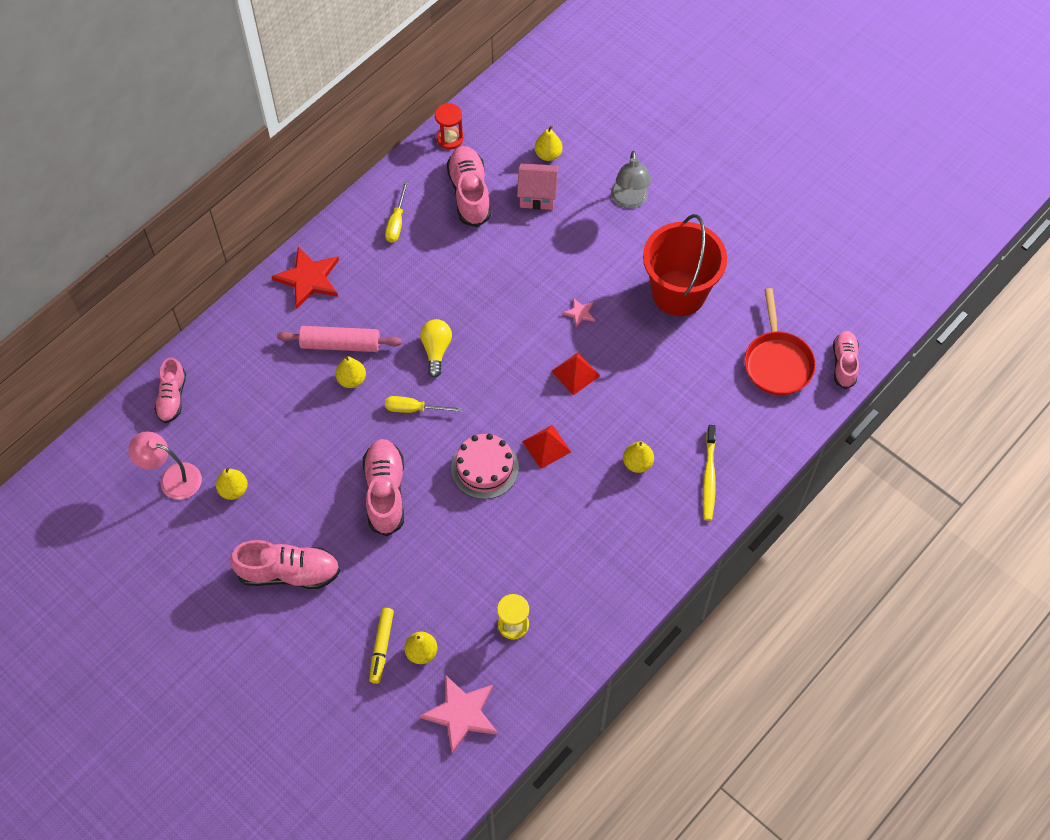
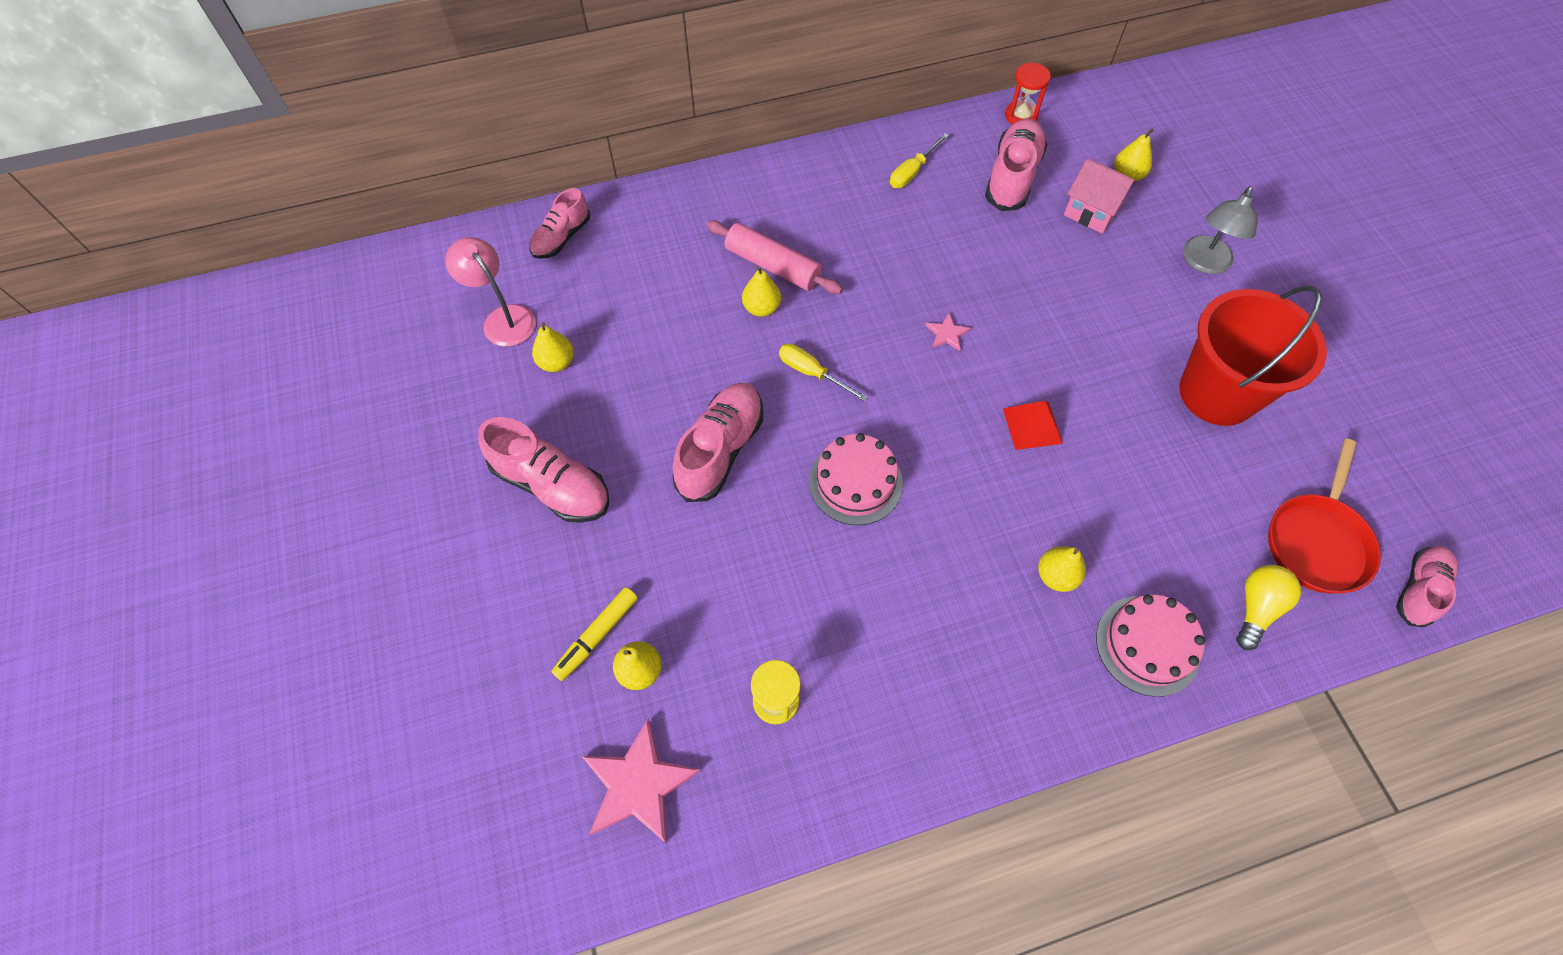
camera: 30 degrees right, 0 degrees up
red star [271,247,339,309] -> none
yellow light bulb [420,319,452,378] -> yellow light bulb moved to [1236,565,1301,650]
red pyramid [522,425,571,469] -> none
pink star [562,298,595,327] -> pink star moved to [925,313,971,351]
yellow toothbrush [703,425,716,521] -> pink cake [1096,594,1205,697]

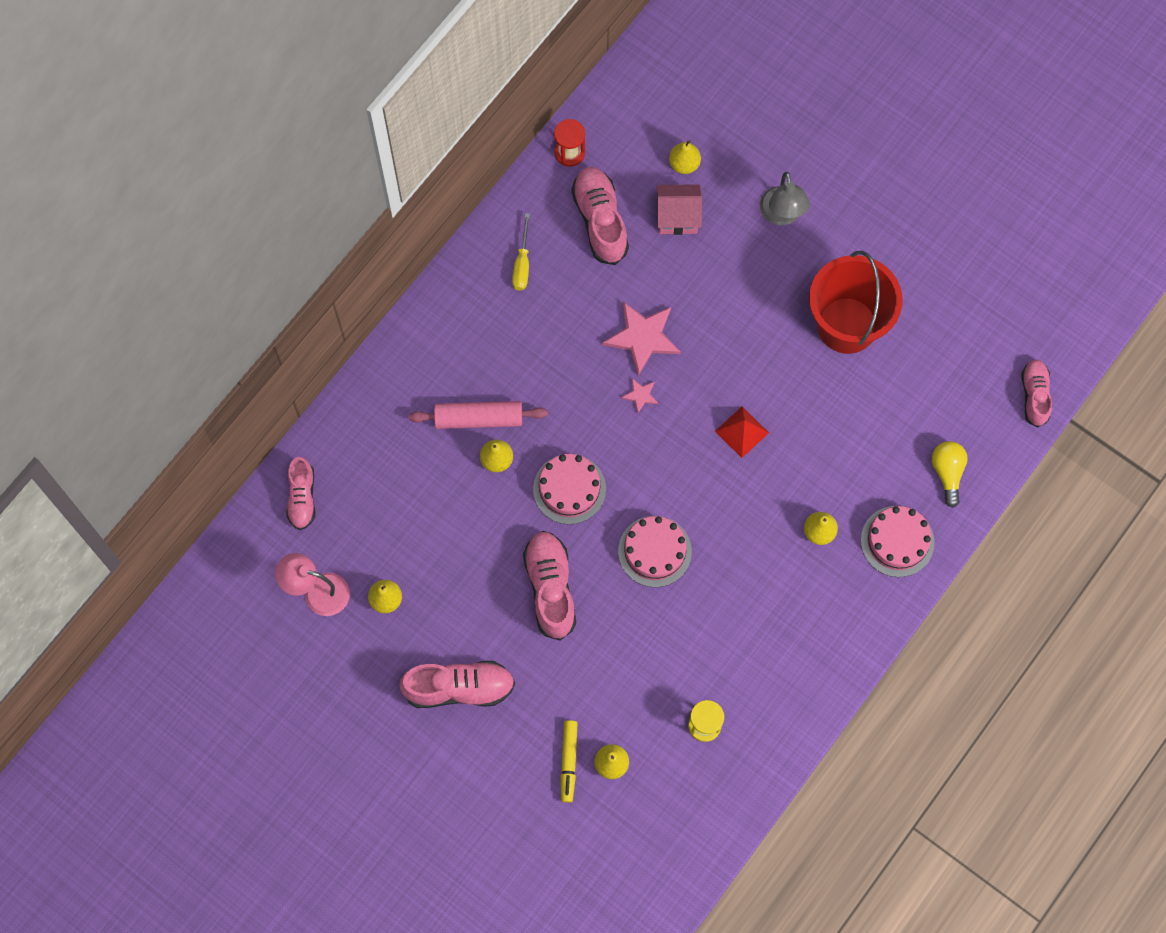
camera: 35 degrees left, 10 degrees up
pink star [582,719,701,844] -> pink star moved to [603,302,681,376]
yellow screwdriver [779,344,868,402] -> pink cake [533,454,606,524]
red pan [1268,438,1381,593] -> none

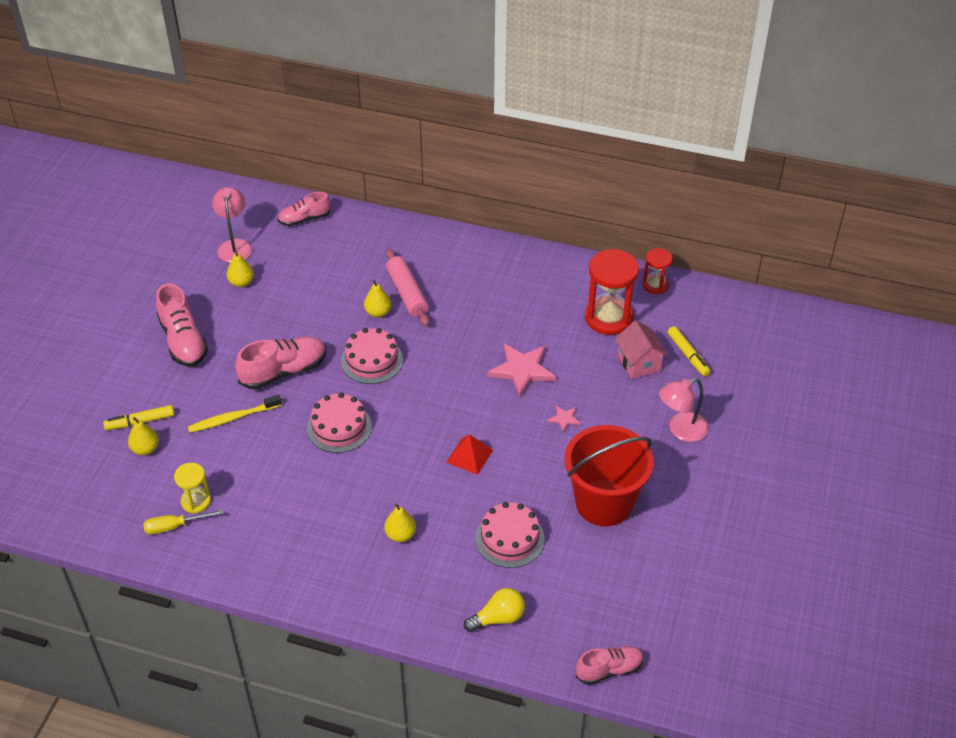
camera: 70 degrees right, 25 degrees down
yellow screwdriver [512,213,530,291] -> yellow screwdriver moved to [143,510,224,534]
pink shoe [572,167,629,265] -> red hourglass [585,249,639,335]
pink star [621,378,658,414] -> pink star moved to [547,406,581,432]
yellow pear [669,140,701,174] -> yellow marker [668,326,711,376]
grey lamp [760,171,810,225] -> pink lamp [659,378,709,442]
pink cake [861,506,935,577] -> pink cake moved to [476,502,545,568]
none -> yellow toothbrush [188,395,282,433]

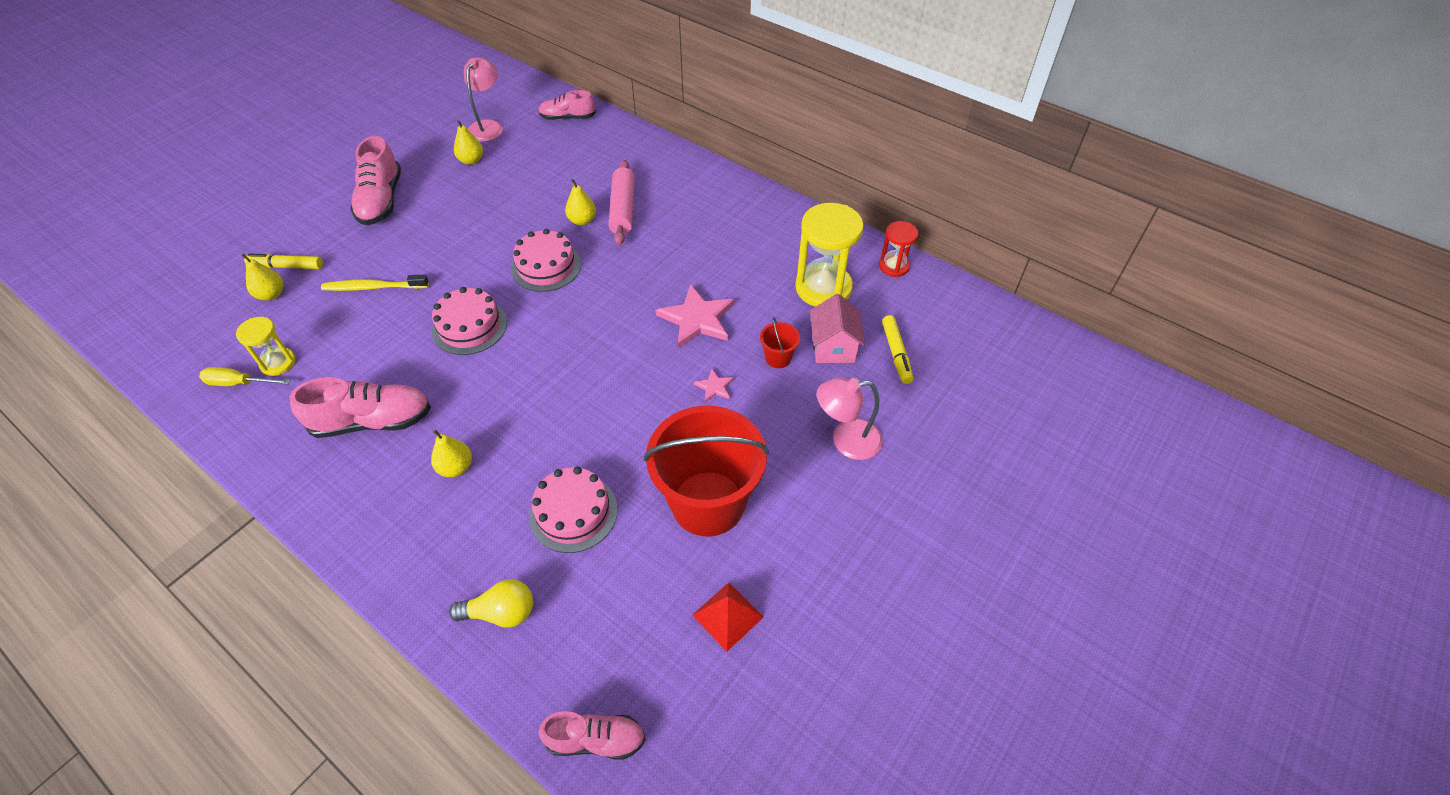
camera: 20 degrees right, 5 degrees up
pink shoe [235,337,326,389] -> pink shoe moved to [289,377,431,438]
red pyramid [446,434,493,475] -> red pyramid moved to [692,583,763,651]
red hourglass [585,249,639,335] -> yellow hourglass [795,203,864,307]
none -> red bucket [760,317,800,368]

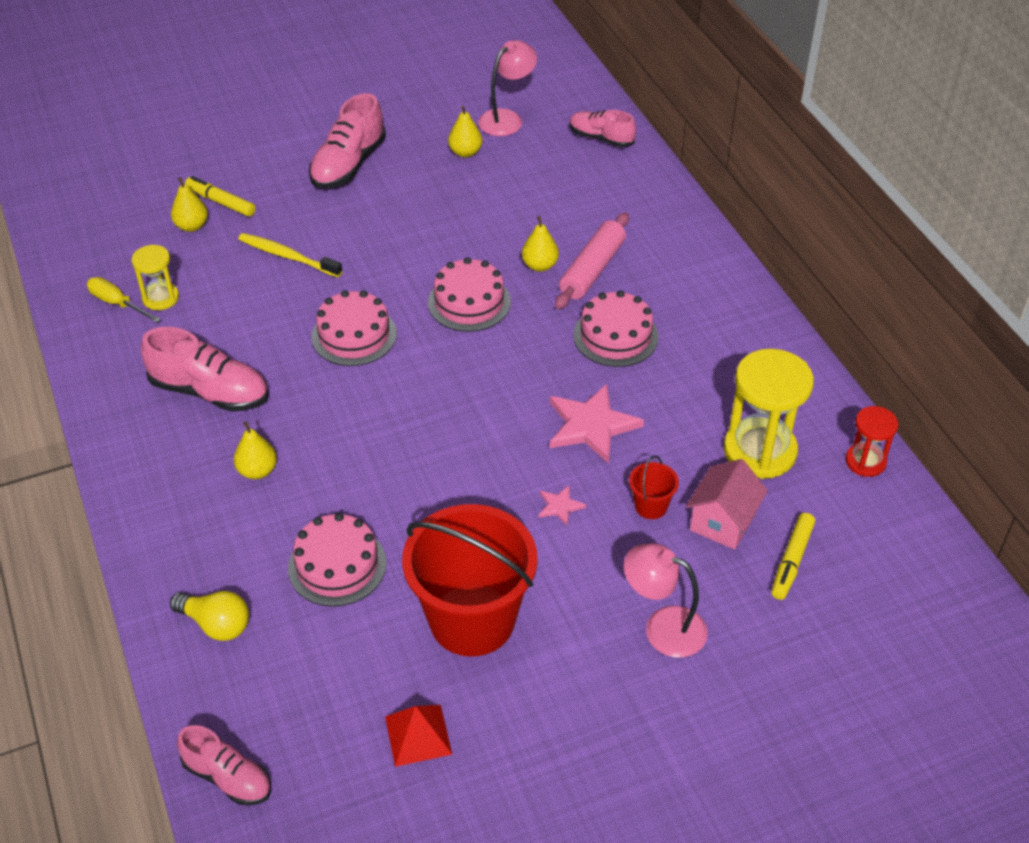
camera: 30 degrees right, 5 degrees down
none -> pink cake [573,290,659,367]

